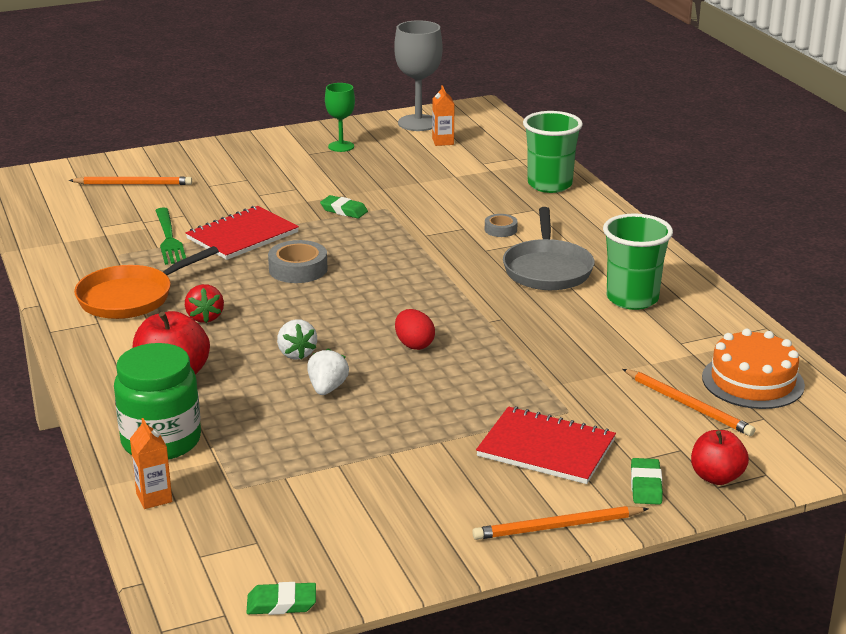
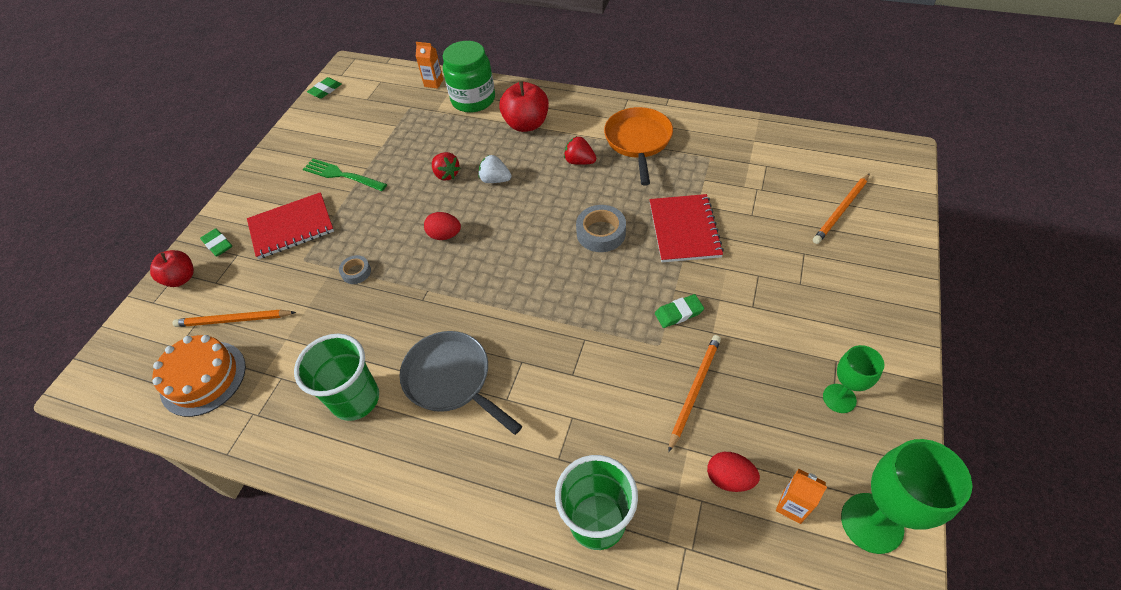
camera: 135 degrees right, 25 degrees up
green fork [155,207,186,265] -> green fork moved to [303,159,387,191]
white strawberry [307,348,349,395] -> red strawberry [432,152,460,181]
grey goblet [394,20,443,131] -> green goblet [841,439,973,554]
orange pencil [472,506,649,540] -> orange pencil moved to [668,335,721,452]
grey tape [485,214,518,237] -> grey tape moved to [339,255,371,284]
none -> red egg [707,452,760,492]

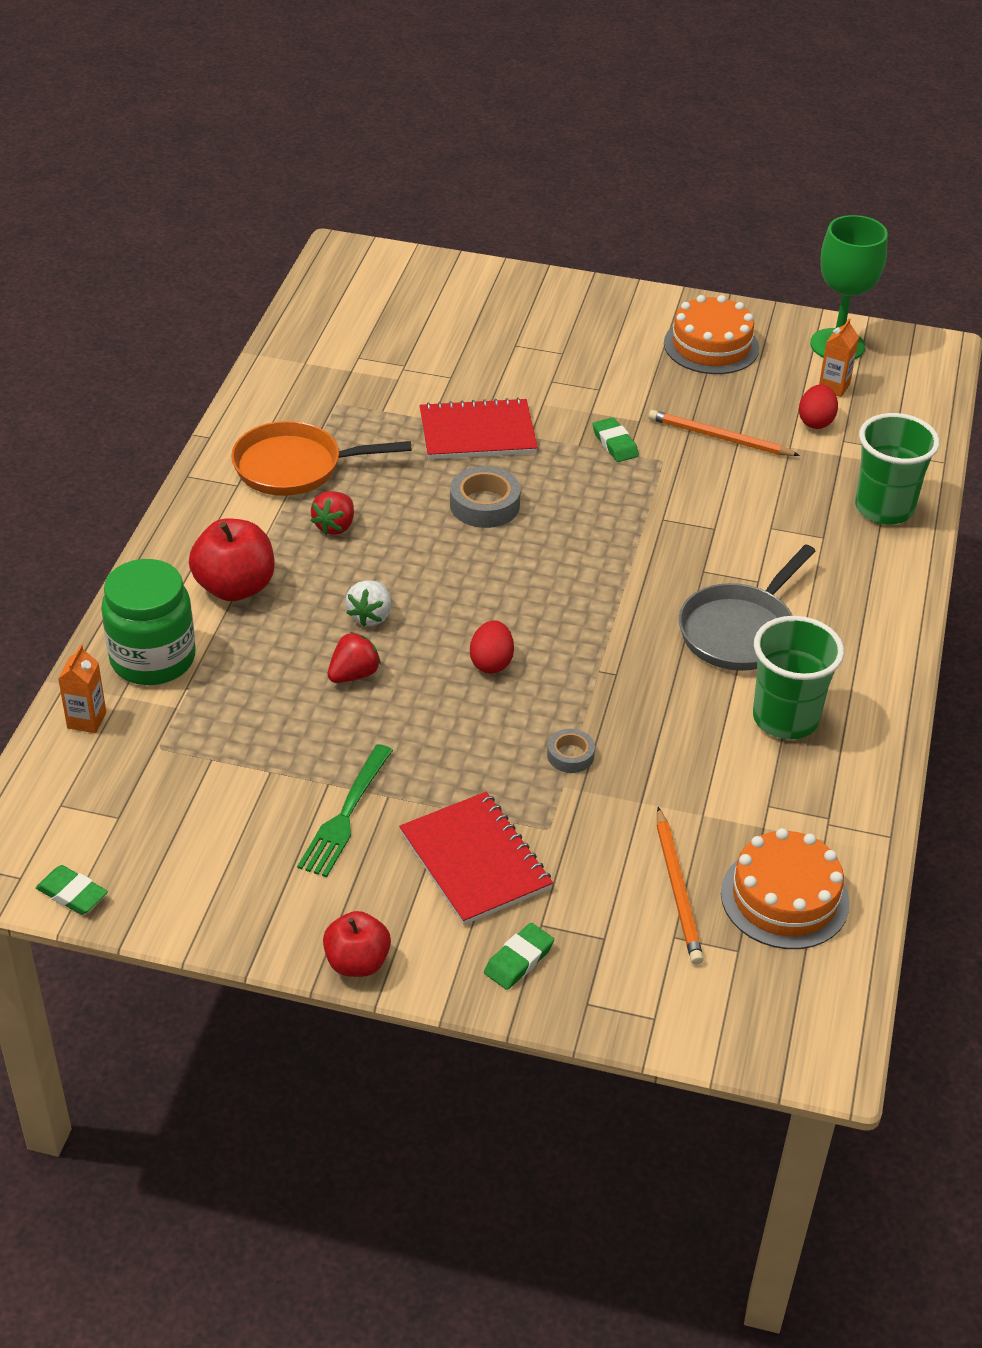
camera: 100 degrees left, 10 degrees down
red apple [150,250,194,287] -> red apple moved to [323,911,391,977]
orange pencil [813,173,870,244] -> none
green goblet [823,345,884,413] -> orange cake [664,295,759,374]

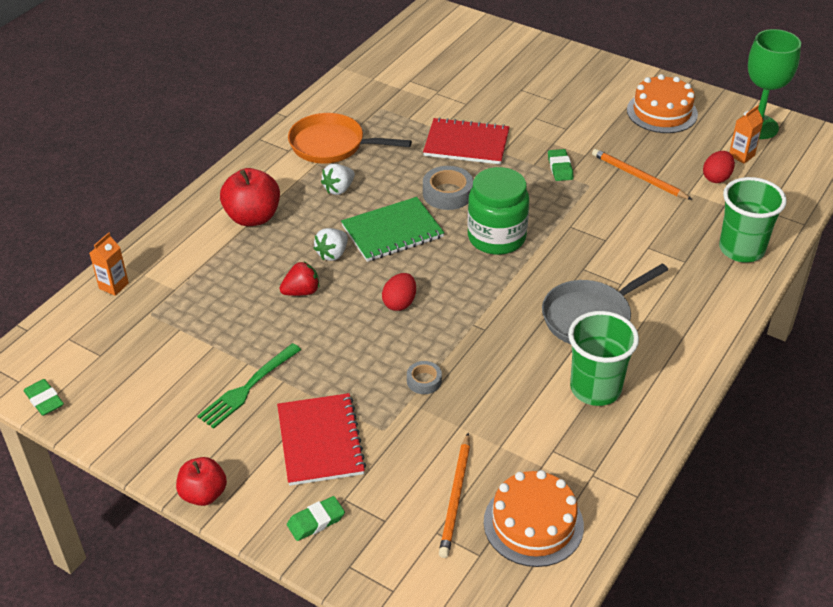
camera: 20 degrees right, 0 degrees up
green jar [101,559,196,685] -> green jar moved to [468,167,529,255]
red strawberry [311,491,354,535] -> white strawberry [321,164,355,195]
none -> green notebook [341,197,444,262]

